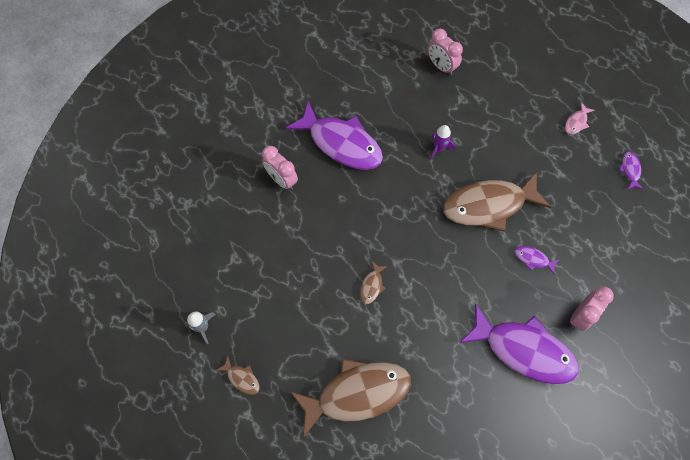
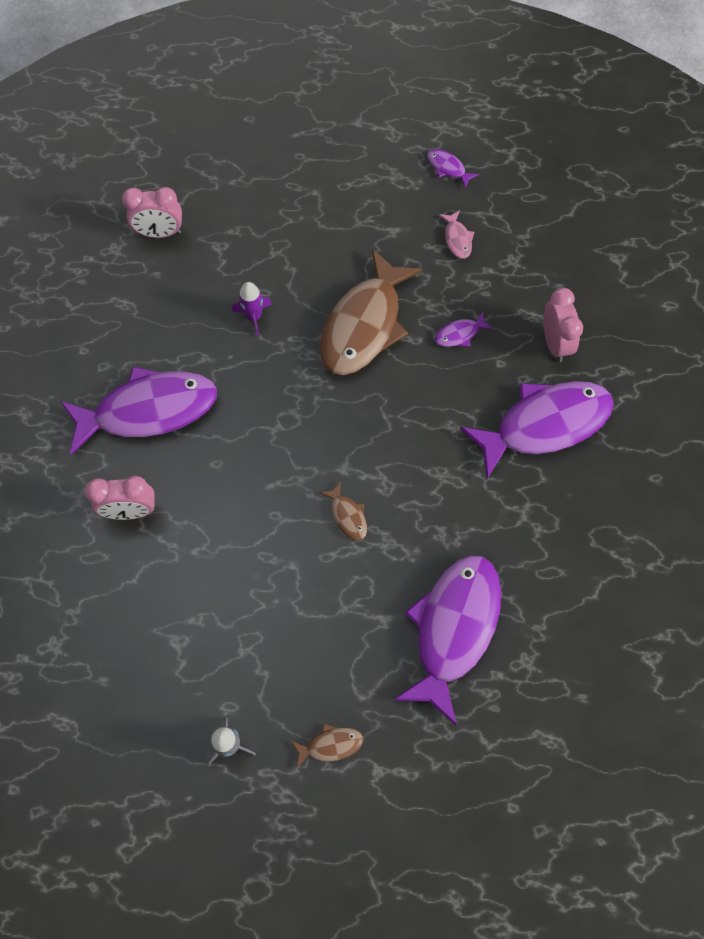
camera: 50 degrees left, 0 degrees up
brown fish [291,359,411,438] -> purple fish [394,555,501,726]
pink fish [565,102,595,135] -> pink fish moved to [439,210,474,259]

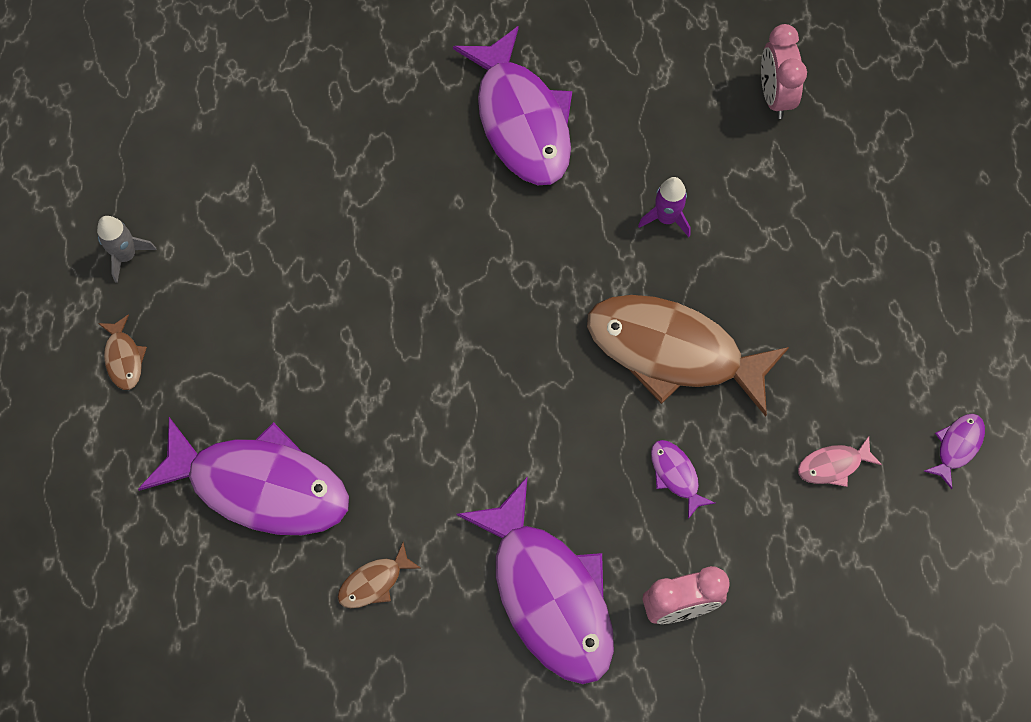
camera: 85 degrees right, 0 degrees up
pink clock [85,476,155,520] -> none
brown fish [319,481,367,541] -> brown fish moved to [338,542,421,608]

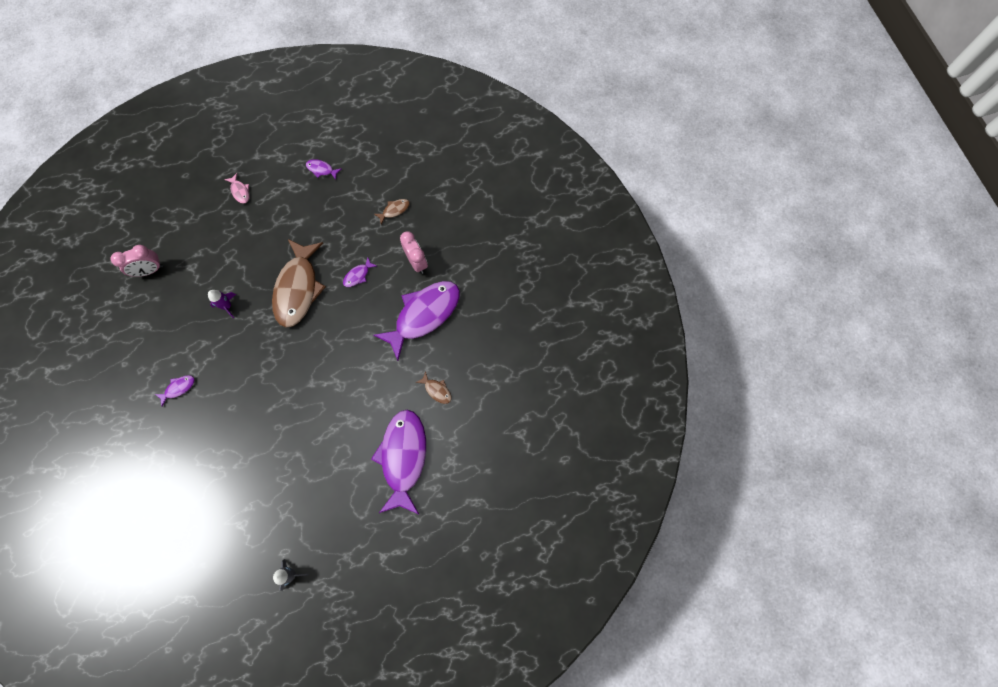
camera: 105 degrees left, 5 degrees up
brown fish [98,314,147,390] -> brown fish moved to [374,199,410,224]
purple fish [453,26,572,185] -> purple fish [155,375,195,407], size x0.41
pink fish [798,436,882,487] -> pink fish moved to [224,173,250,204]

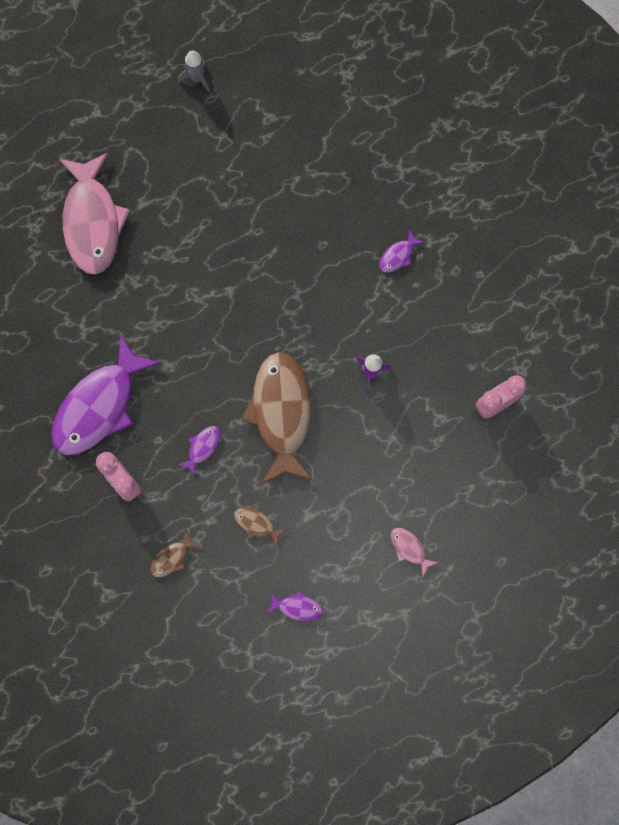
camera: 170 degrees right, 5 degrees up
purple fish [371,410,426,515] -> pink fish [59,153,130,275]
brown fish [415,372,452,404] -> brown fish moved to [234,507,287,548]

